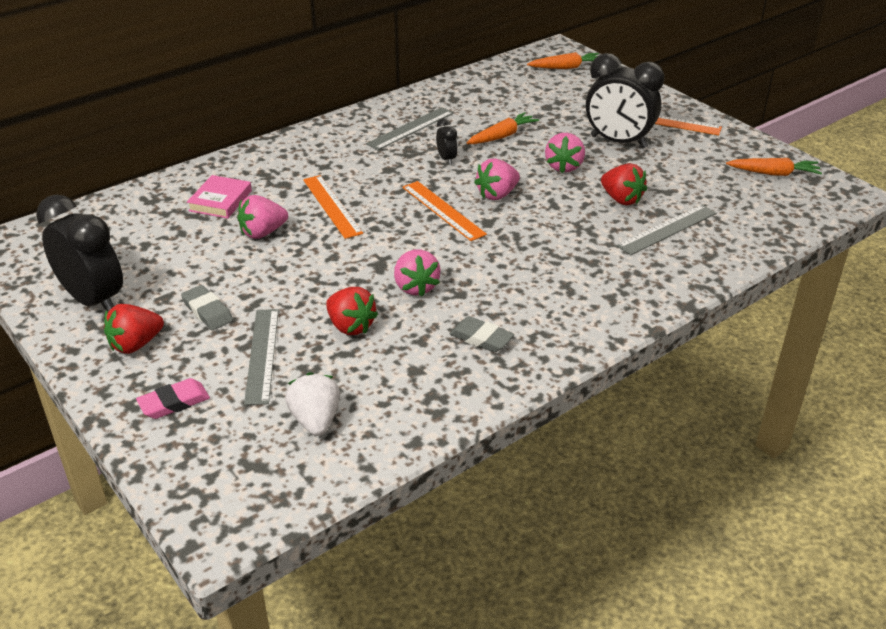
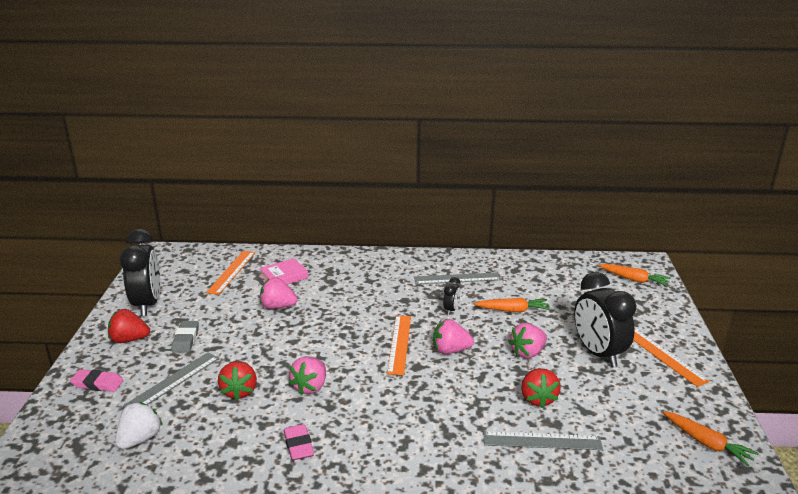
camera: 40 degrees right, 10 degrees down
orange ruler [303,175,363,239] -> orange ruler moved to [206,251,255,295]
grey eraser [450,316,514,352] -> pink eraser [284,424,314,460]

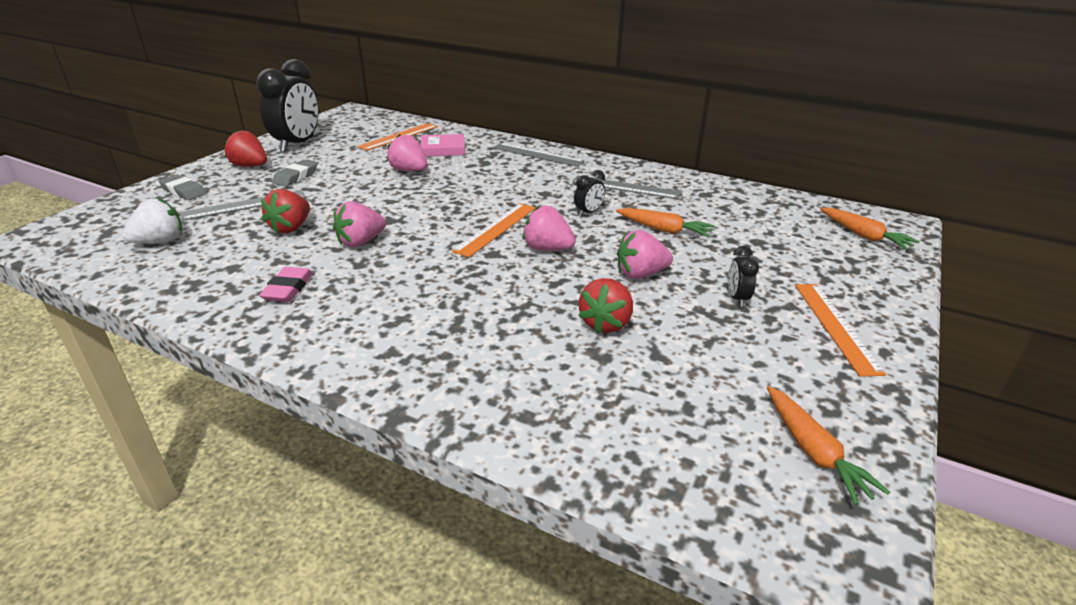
camera: 25 degrees right, 5 degrees up
pink eraser [70,369,123,392] -> grey eraser [159,175,206,200]
grey ruler [483,431,603,450] -> grey ruler moved to [493,143,585,167]
black clock [574,272,636,367] -> black clock [728,246,759,307], size x0.44

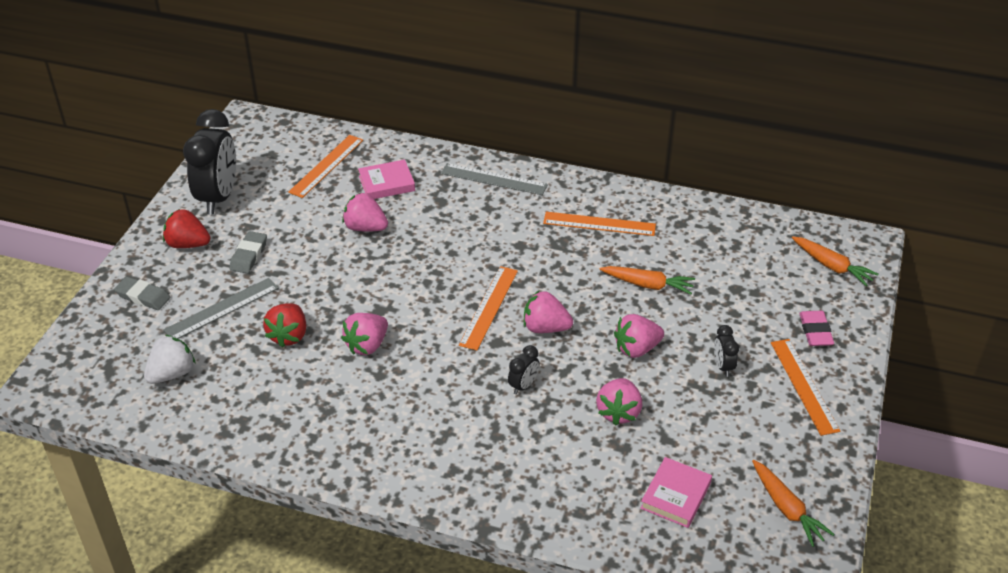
camera: 10 degrees left, 10 degrees up
pink eraser [259,267,313,302] -> pink eraser moved to [799,311,834,346]
grey ruler [572,175,681,199] -> orange ruler [543,212,656,236]
black clock [574,170,605,216] -> black clock moved to [508,345,539,395]
red strawberry [578,278,633,334] -> pink strawberry [596,378,642,426]
none -> pink book [640,457,712,528]

